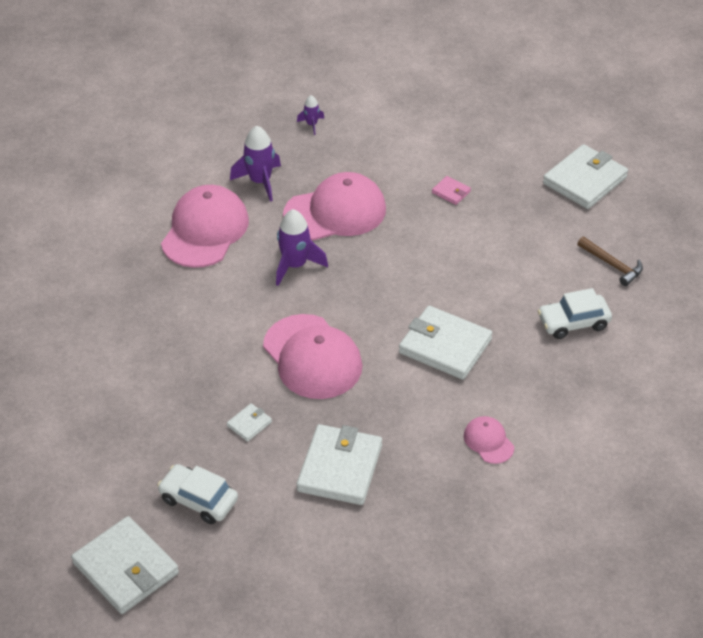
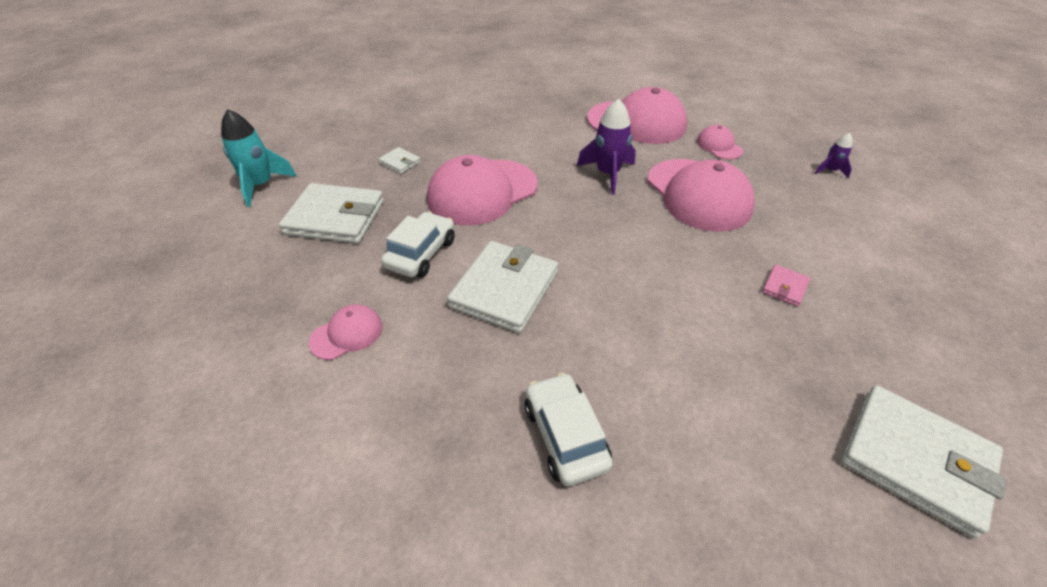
camera: 85 degrees right, 0 degrees up
white wallet [71,516,179,614] -> none
white car [157,464,238,524] -> white car moved to [381,212,455,278]
purple rocket [230,126,281,202] -> pink cap [697,125,743,160]
brown hammer [577,237,643,286] -> none
none -> turquoise rocket [221,109,297,207]

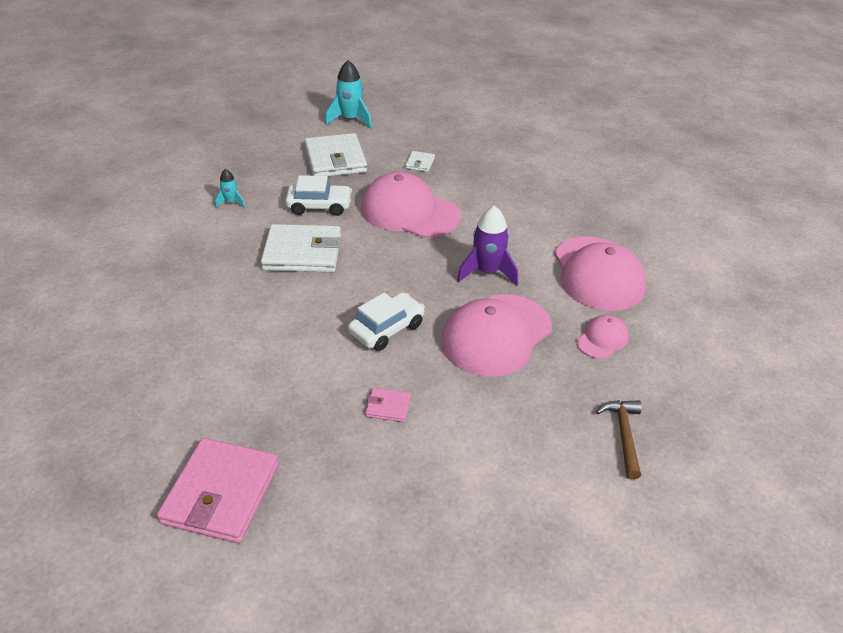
camera: 65 degrees right, 5 degrees down
pink cap [309,304,382,360] -> turquoise rocket [215,169,245,208]
white car [525,373,613,486] -> white car moved to [348,292,425,351]
purple rocket [814,133,853,178] -> brown hammer [596,400,642,480]
white wallet [841,385,1006,538] -> pink wallet [157,438,279,543]

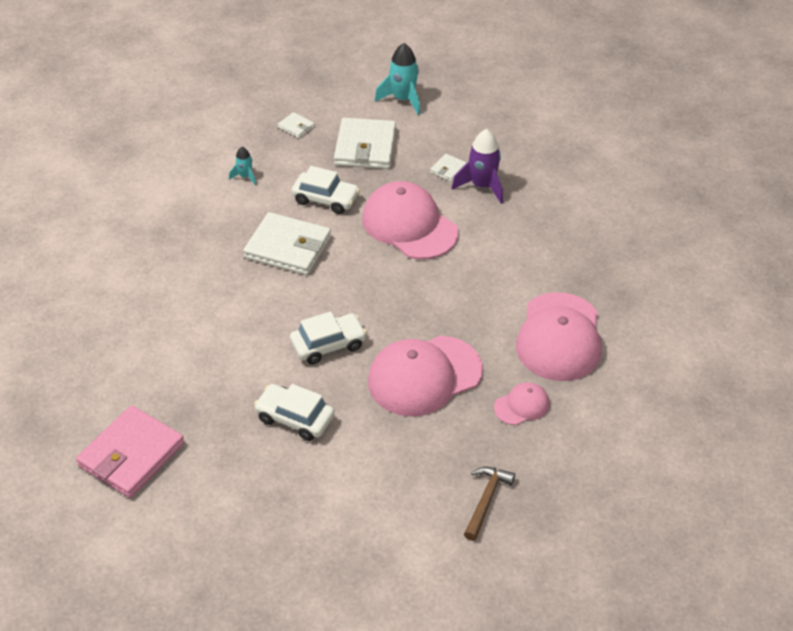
camera: 20 degrees right, 5 degrees up
pink wallet [365,388,411,422] -> white car [254,384,335,441]
purple rocket [457,206,518,286] -> purple rocket moved to [452,129,503,204]
none -> white wallet [278,112,315,138]

